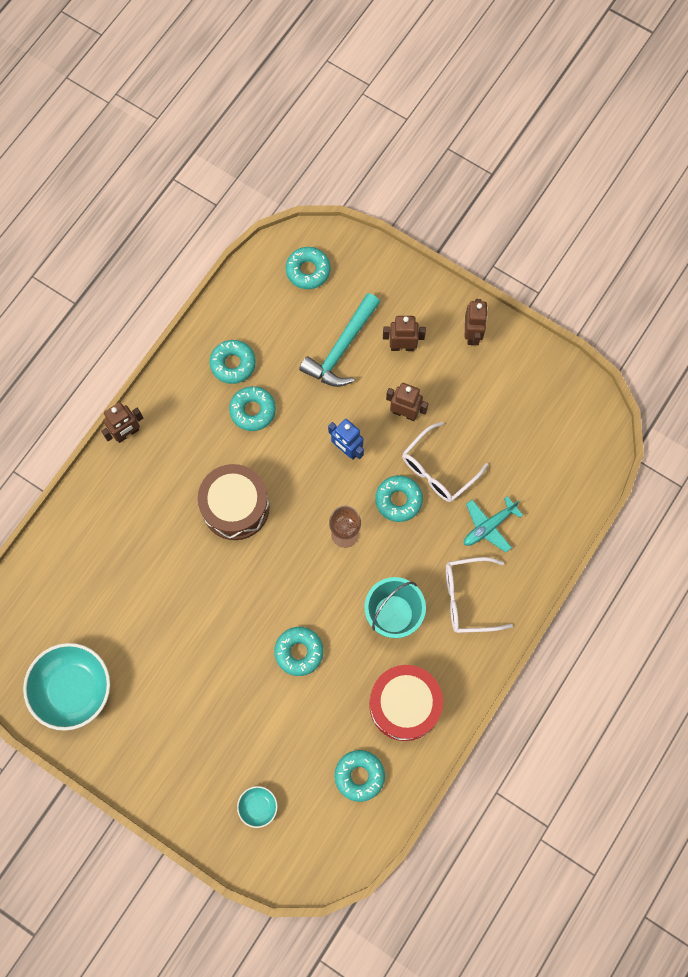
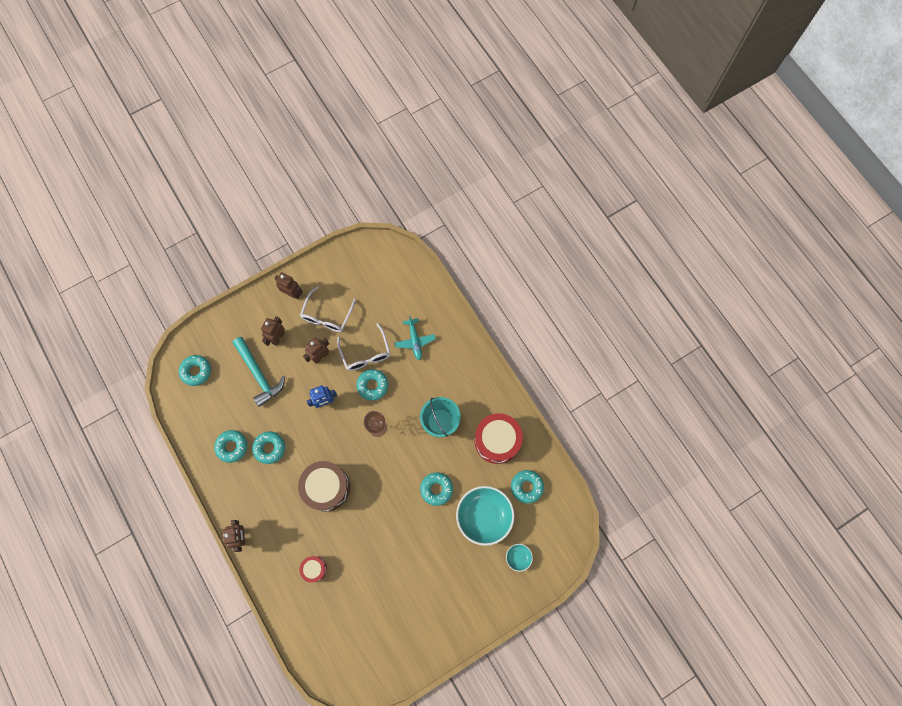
camera: 65 degrees left, 0 degrees up
turquoise bowl [23,643,110,731] -> turquoise bowl moved to [456,486,515,546]
white glasses [446,557,513,633] -> white glasses moved to [300,286,356,332]
none -> red drum [299,556,327,583]

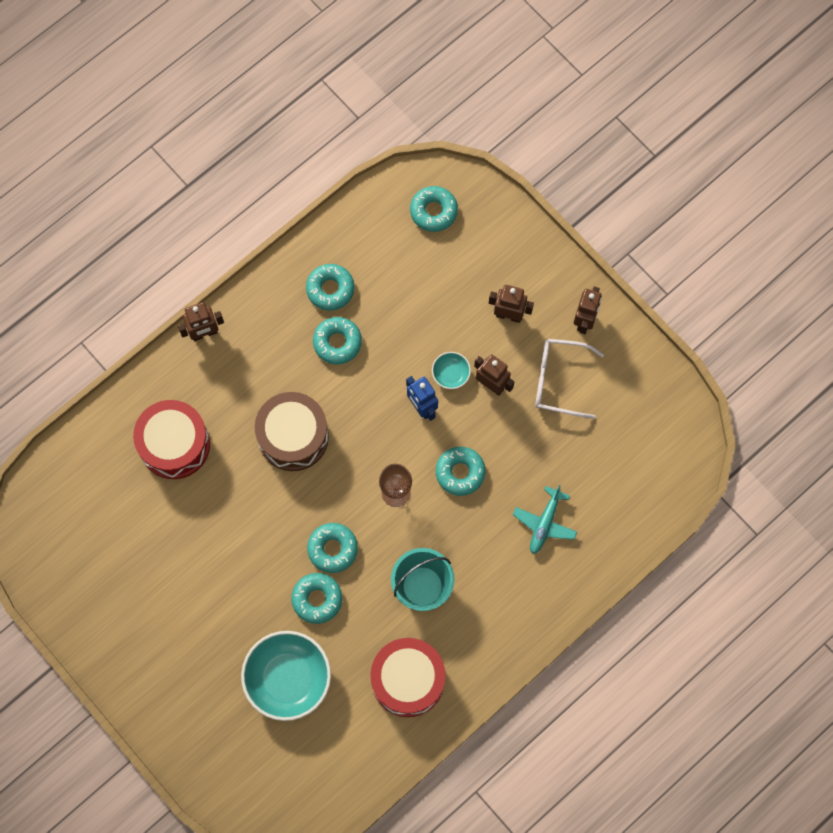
camera: 80 degrees right, 0 degrees up
turquoise hammer [233,337,285,407] -> none
red drum [299,556,327,583] -> red drum [133,400,210,479], size x1.94
white glasses [337,323,391,371] -> none
turquoise plane [394,316,436,360] -> turquoise plane turned 45 degrees counterclockwise [513,485,577,554]
turquoise bowl [506,544,533,572] -> turquoise bowl moved to [432,352,471,389]
turquoise donut [511,470,544,503] -> turquoise donut moved to [307,523,358,573]

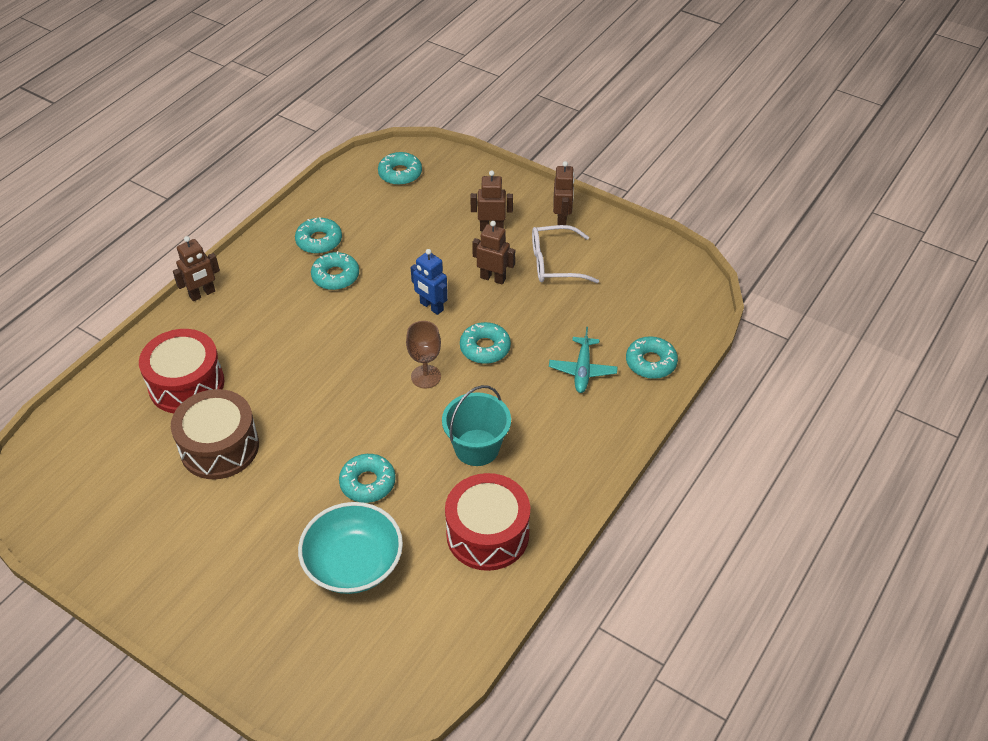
camera: 15 degrees left, 25 degrees down
brown drum [255,392,329,471] -> brown drum moved to [171,389,259,479]
turquoise donut [307,523,358,573] -> turquoise donut moved to [626,336,678,379]
turquoise bowl [432,352,471,389] -> none

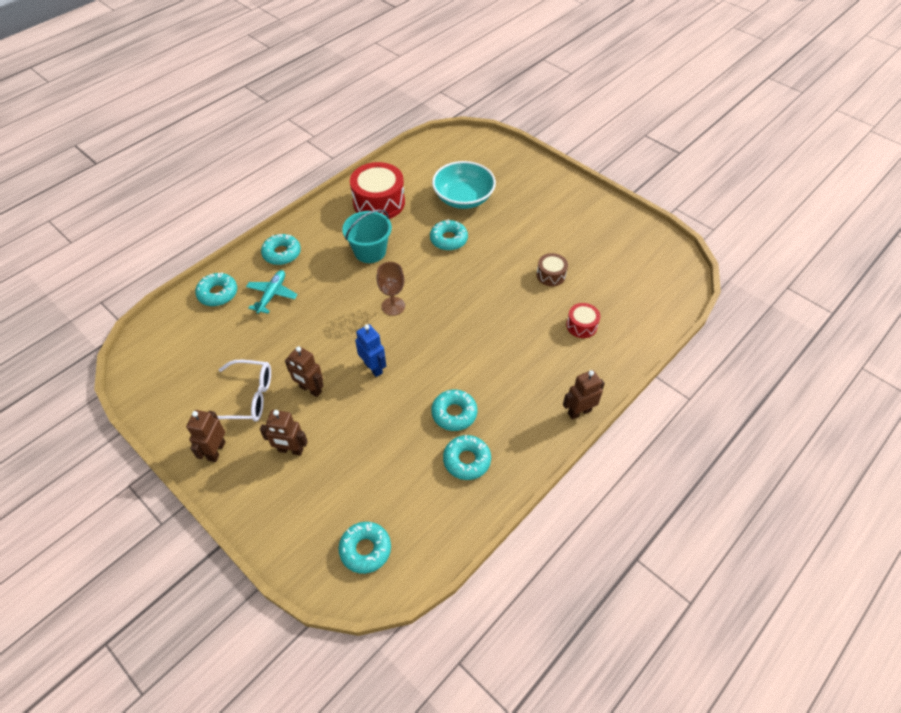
camera: 170 degrees left, 5 degrees up
red drum [139,329,224,413] -> red drum [566,303,600,338], size x0.52
brown drum [171,389,259,479] -> brown drum [537,253,568,286], size x0.52
turquoise donut [460,322,511,364] -> turquoise donut moved to [261,234,301,265]

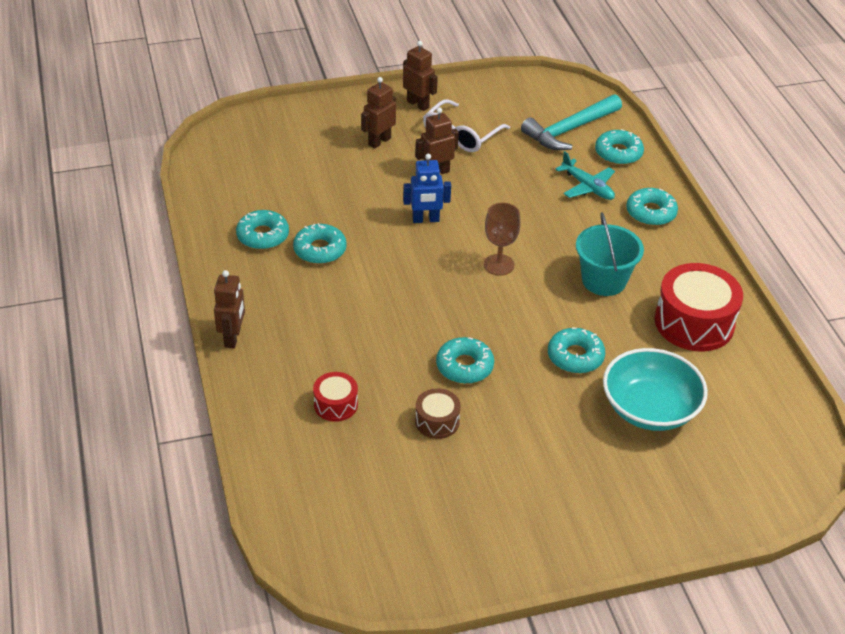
camera: 120 degrees right, 10 degrees down
turquoise donut [338,522,391,574] -> turquoise donut moved to [436,337,494,384]
none -> turquoise hammer [521,94,622,150]

